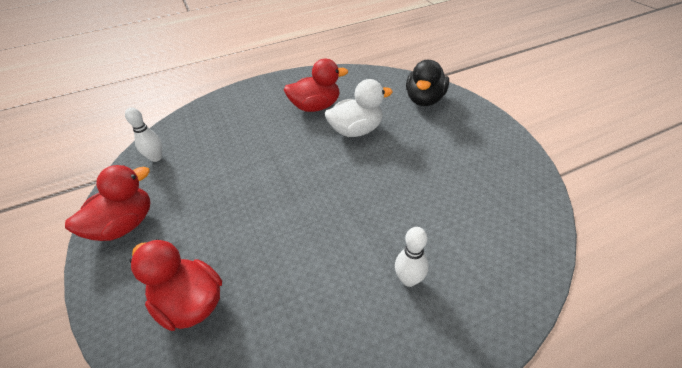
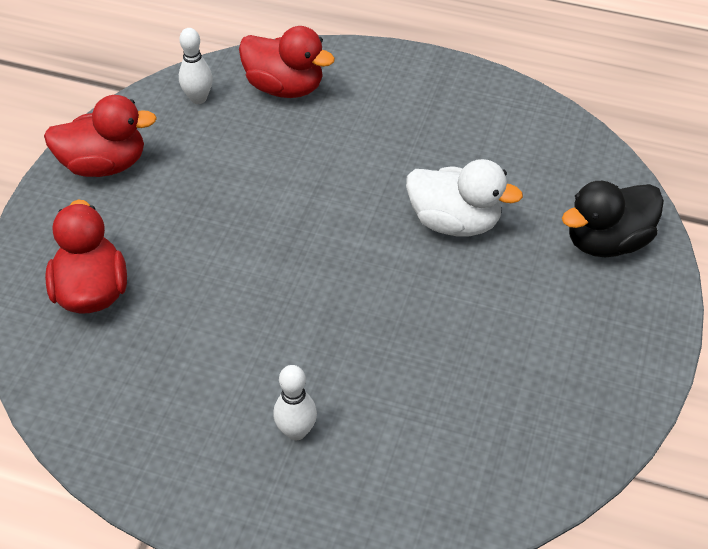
camera: 40 degrees right, 5 degrees up
red duck [284,59,348,112] -> red duck moved to [239,26,335,98]

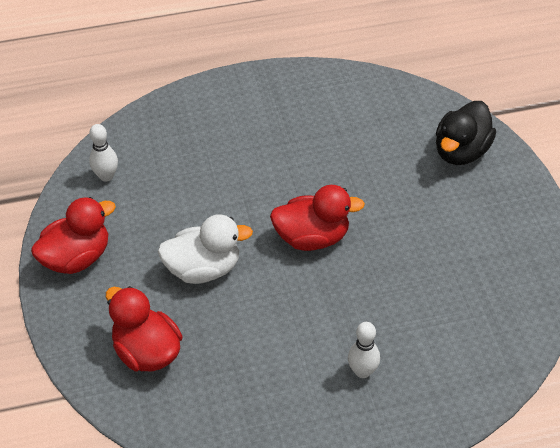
camera: 30 degrees left, 0 degrees up
red duck [239,26,335,98] -> red duck moved to [270,185,365,251]
white duck [406,159,523,237] -> white duck moved to [158,214,253,284]

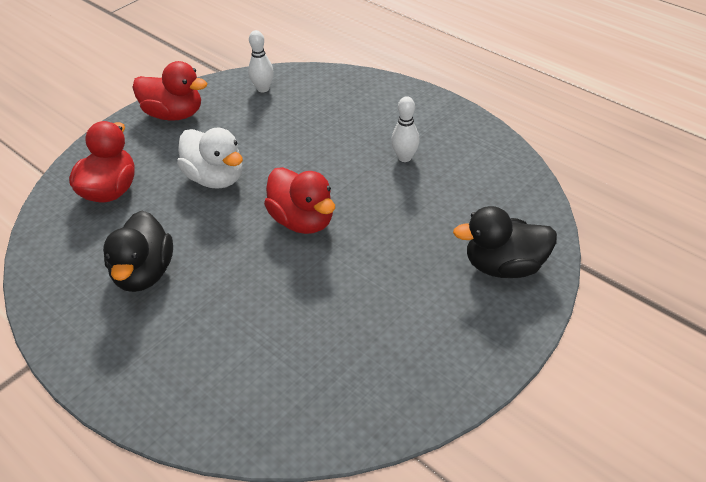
camera: 55 degrees right, 5 degrees down
white bowling pin [348,322,380,378] -> white bowling pin moved to [391,96,420,162]
none -> black duck [103,211,173,292]

